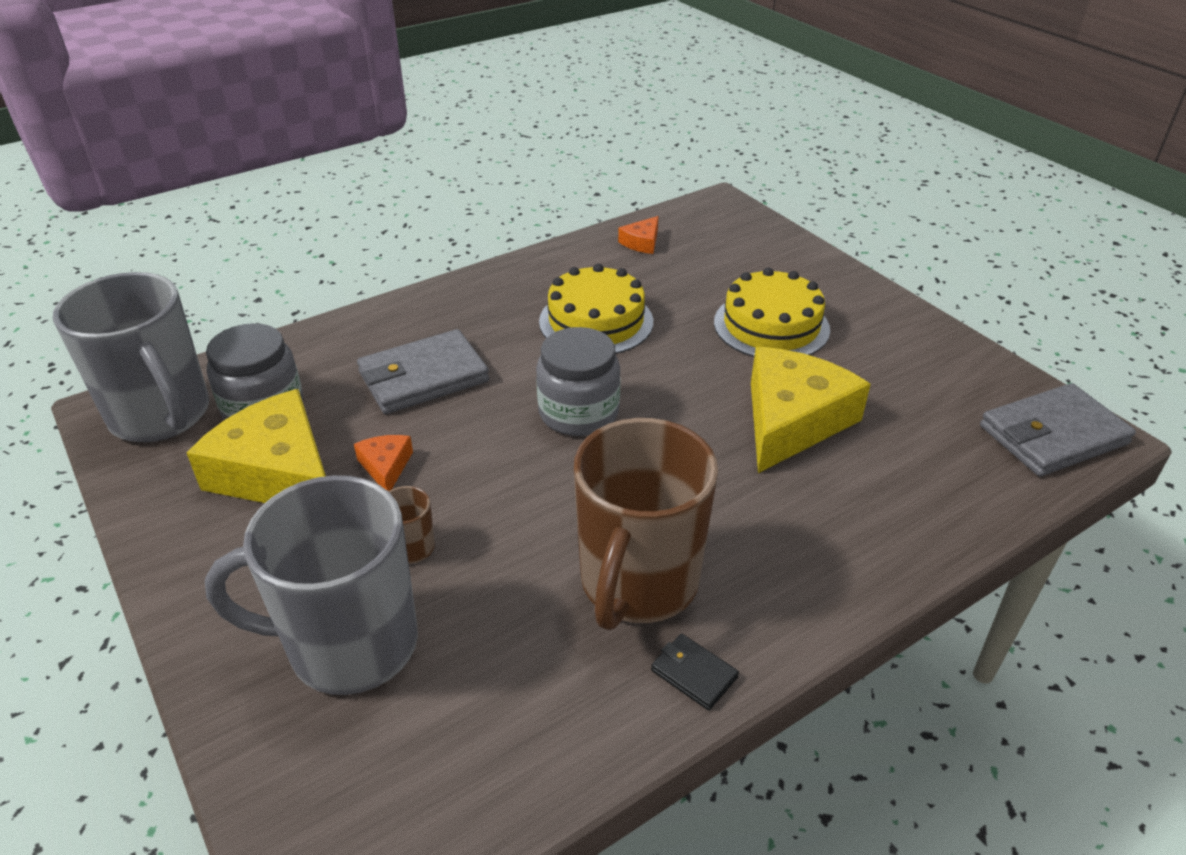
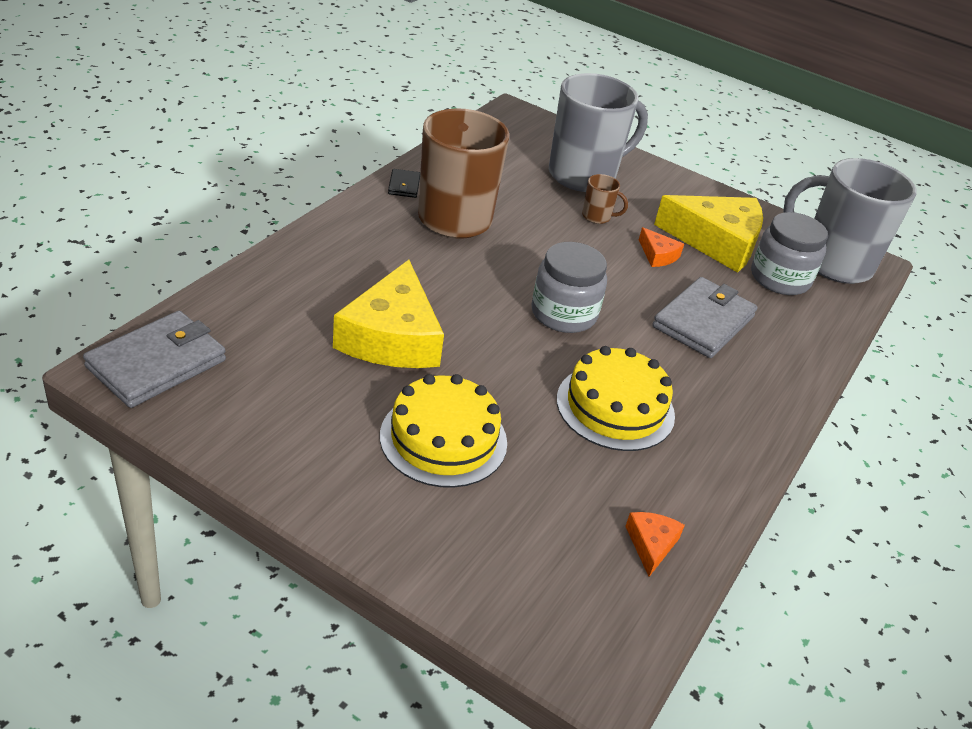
camera: 150 degrees right, 0 degrees up
black wallet [651,634,739,710] -> black wallet turned 75 degrees clockwise [388,169,420,198]

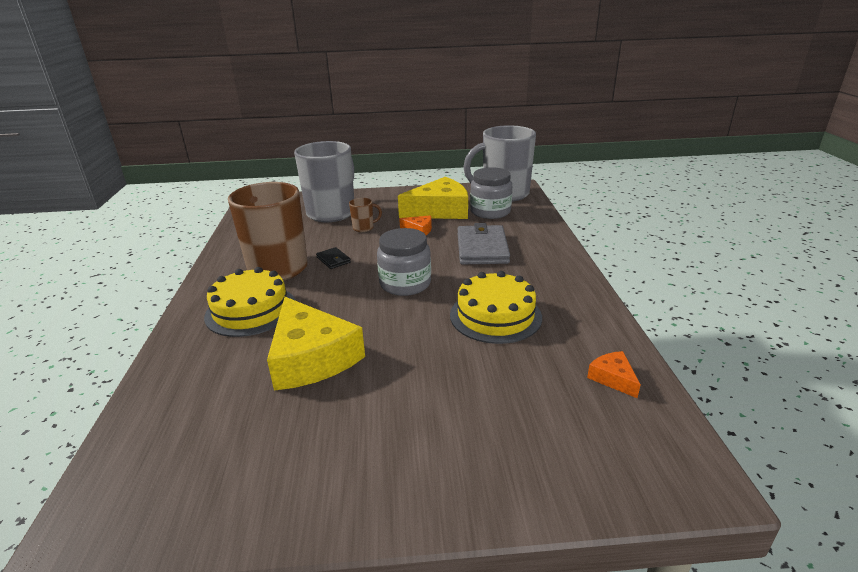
camera: 30 degrees left, 10 degrees down
grey wallet [83,311,226,408] -> none
yellow cake [380,374,507,488] -> yellow cake moved to [204,267,295,337]
black wallet [388,169,420,198] -> black wallet moved to [316,247,351,269]

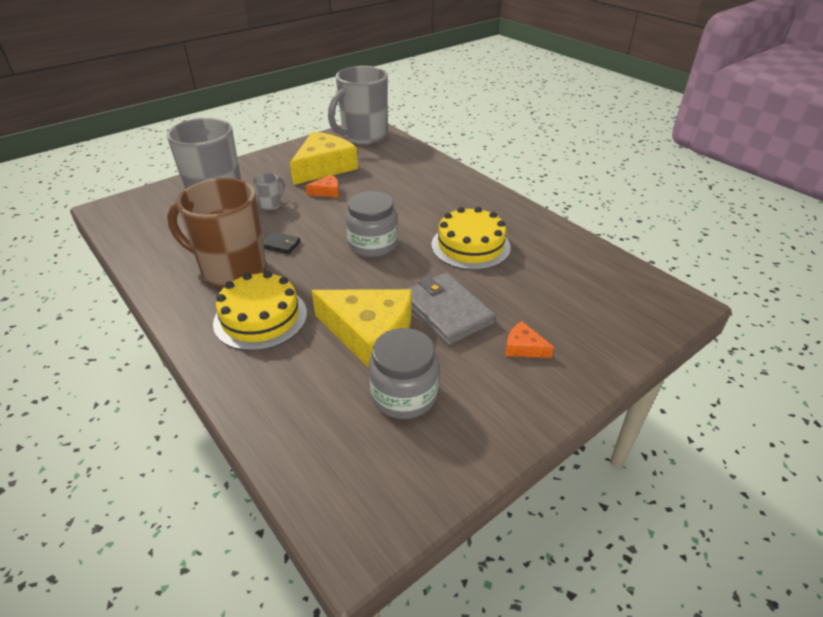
camera: 35 degrees left, 10 degrees up
brown mug [349,198,382,232] -> grey mug [253,173,285,210]
grey wallet [458,223,510,264] -> grey wallet moved to [407,272,496,345]
grey jar [470,167,512,219] -> grey jar moved to [369,328,439,419]
orange cheese [587,351,641,398] -> orange cheese moved to [505,321,554,358]

